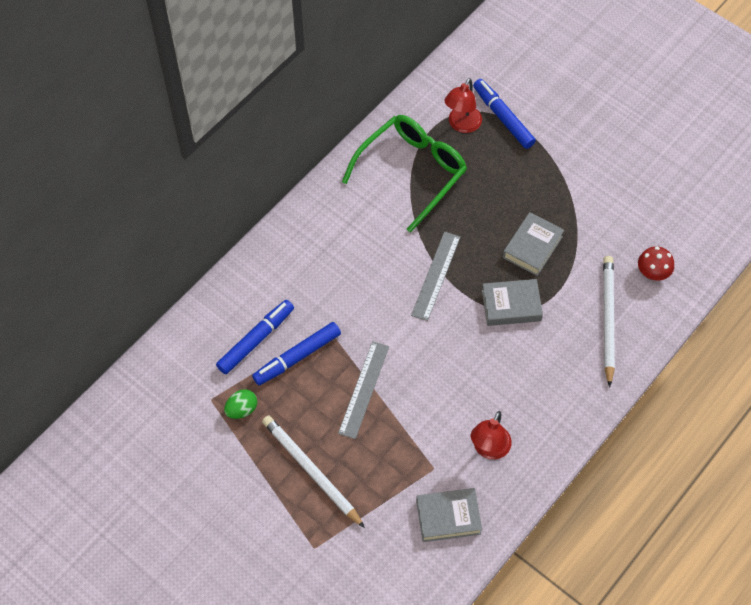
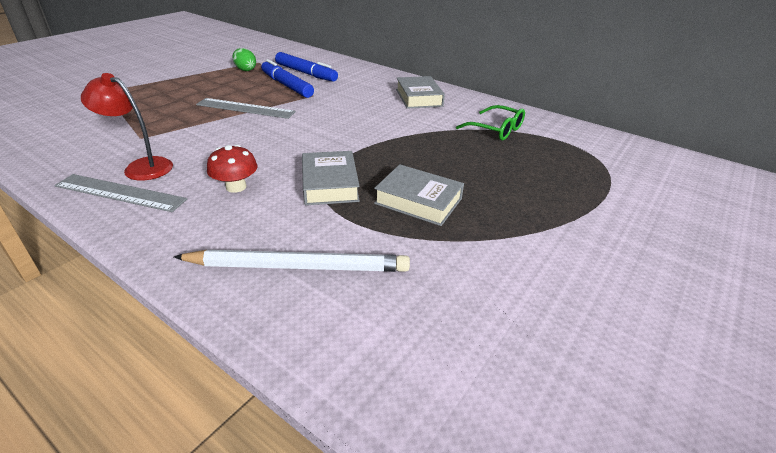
camera: 85 degrees right, 25 degrees down
white pencil [262,415,365,528] -> none
green glasses [342,115,467,233] -> green glasses [456,105,525,140], size x0.53
grey ruler [411,232,460,321] -> grey ruler moved to [54,174,187,212]
grey book [416,488,482,542] -> grey book moved to [396,76,445,109]
red lamp [445,78,482,133] -> none
blue marker [473,79,536,149] -> none
red mushroom [638,246,674,281] -> red mushroom moved to [207,145,257,193]

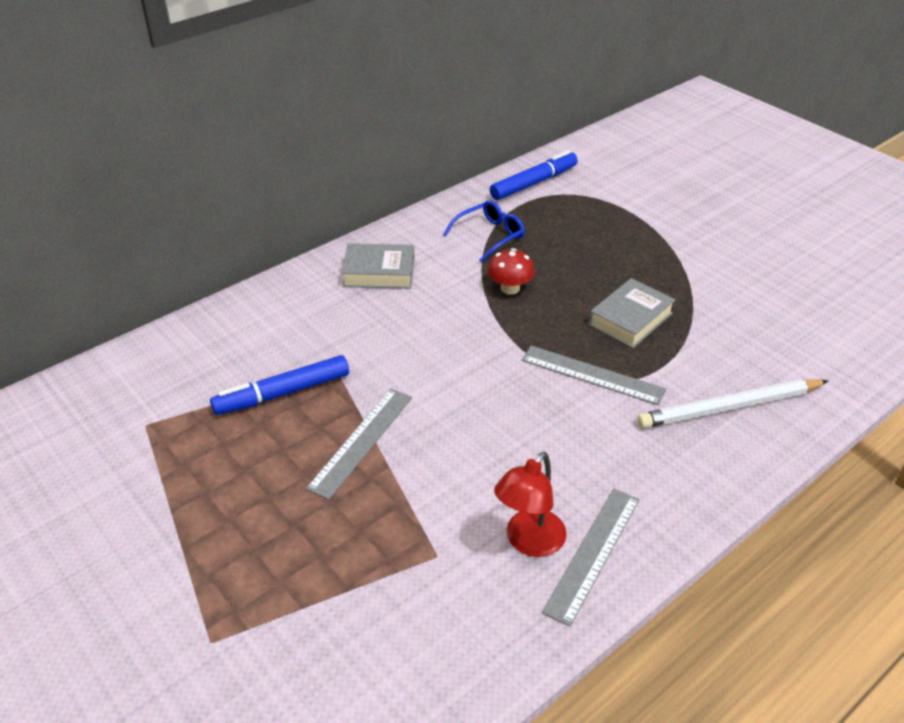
camera: 75 degrees left, 5 degrees up
white pencil [174,250,410,272] -> white pencil turned 120 degrees counterclockwise [637,379,828,428]
red mushroom [207,145,257,193] -> red mushroom moved to [488,248,534,295]
green egg [232,48,256,71] -> none
blue marker [275,52,338,82] -> blue marker moved to [490,151,578,200]
grey book [302,151,360,205] -> grey ruler [522,346,666,405]
green glasses [456,105,525,140] -> blue glasses [443,200,525,262]

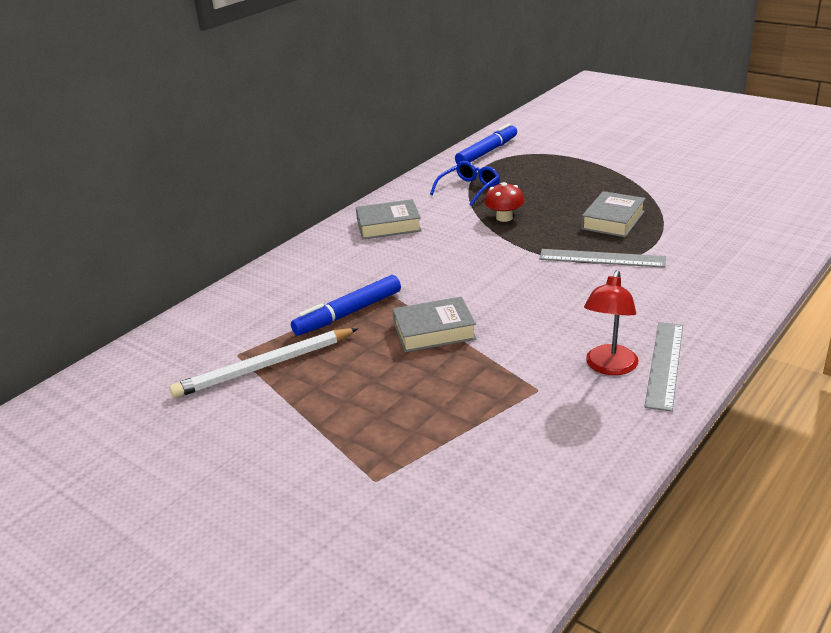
camera: 10 degrees left, 10 degrees down
grey ruler [306,389,412,500] -> grey book [392,297,477,352]
white pencil [637,379,828,428] -> white pencil moved to [169,328,358,398]

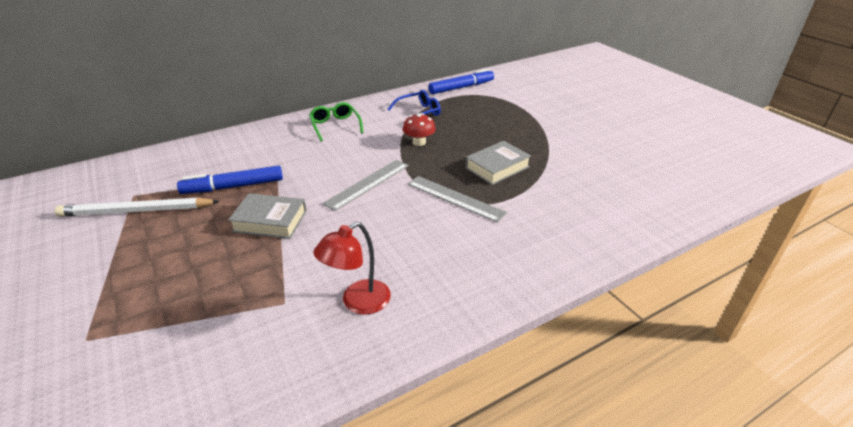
camera: 20 degrees right, 5 degrees up
grey book [356,199,422,239] -> green glasses [309,102,363,141]
grey ruler [644,322,683,412] -> grey ruler moved to [322,160,409,211]

